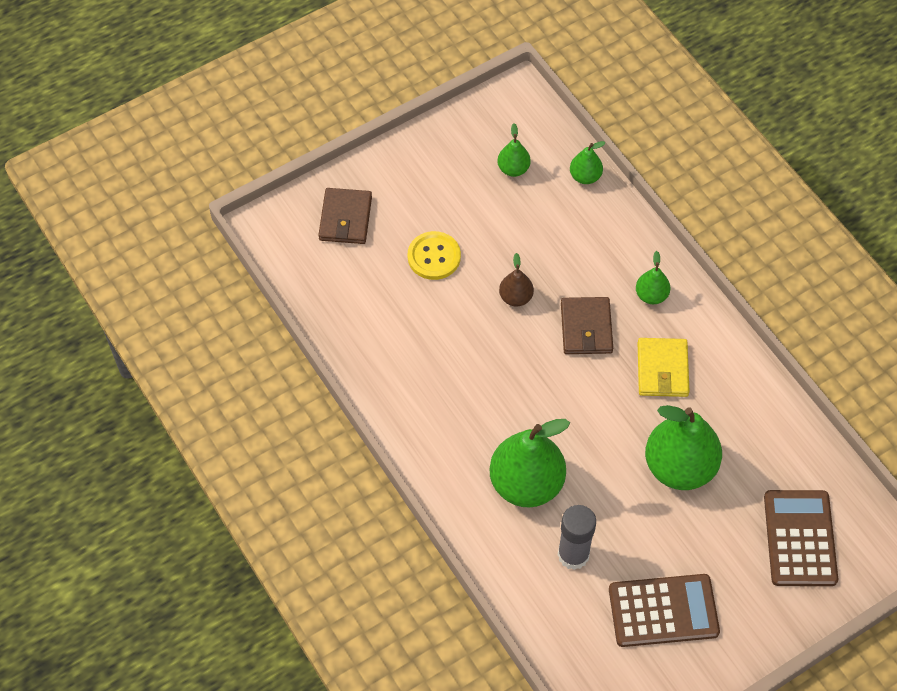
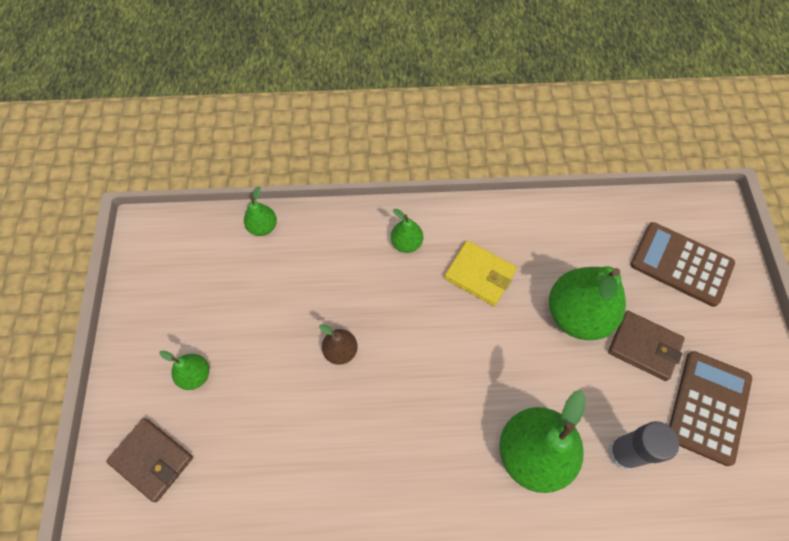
camera: 60 degrees left, 5 degrees up
yellow button [408,231,461,280] -> none
green pear [497,123,531,177] -> green pear moved to [159,350,209,390]
brown wallet [561,297,613,354] -> brown wallet moved to [608,311,685,381]

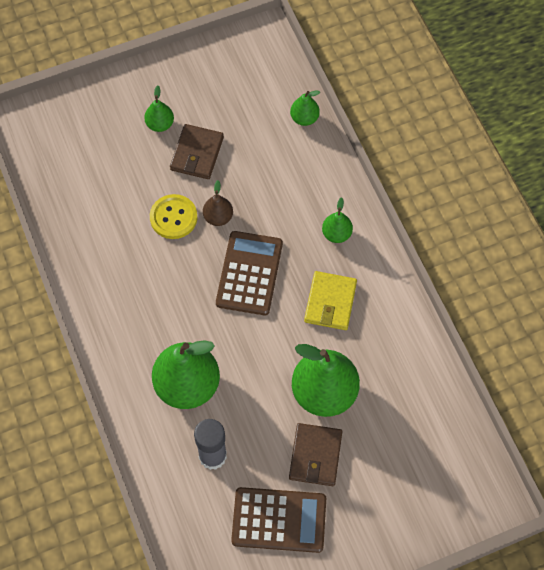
camera: 70 degrees right, 0 degrees up
brown wallet [106,418,193,502] -> brown wallet moved to [170,124,224,179]
brown calculator [630,222,735,307] -> brown calculator moved to [216,231,283,315]
none -> yellow button [150,194,198,239]

